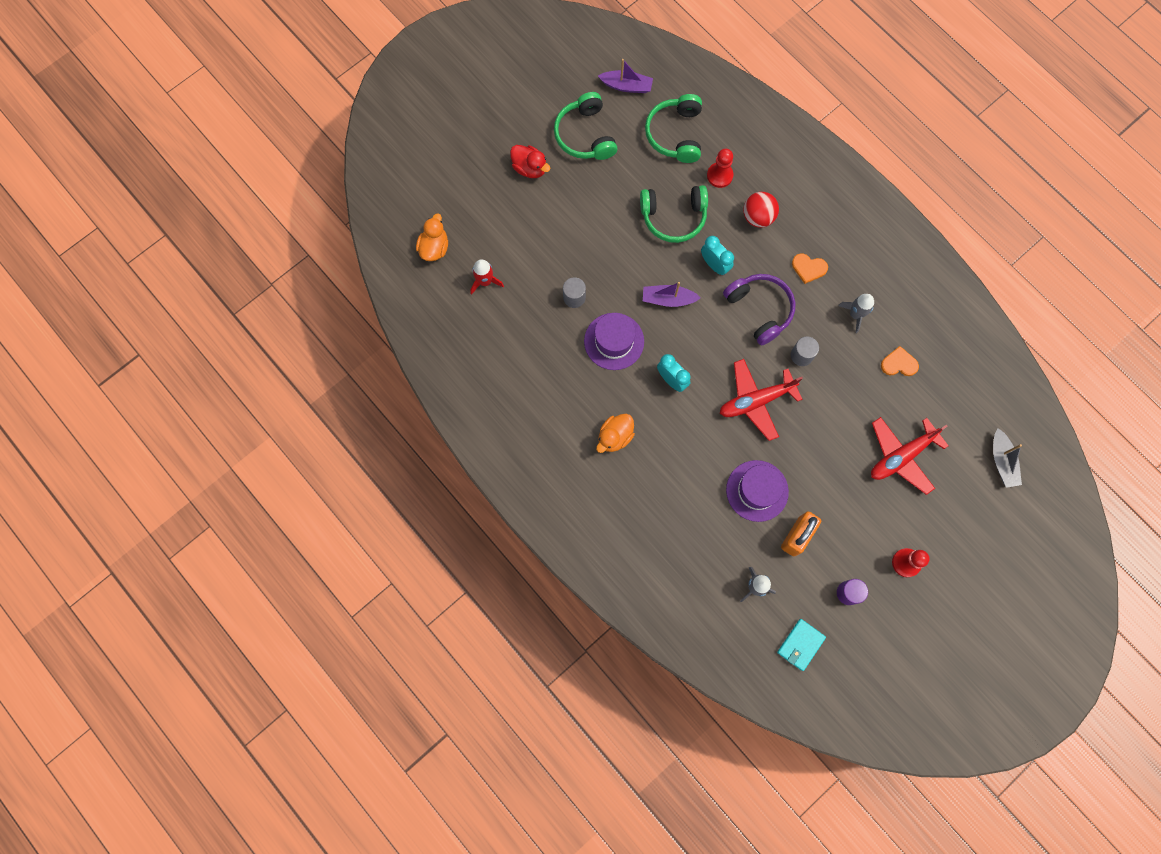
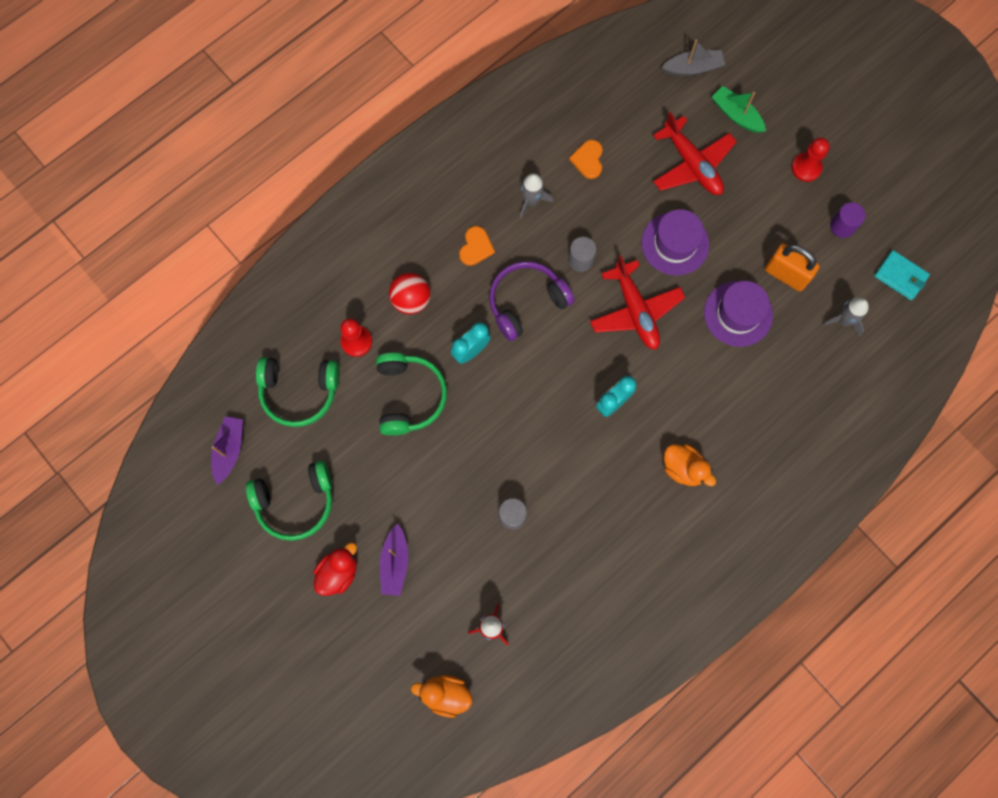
camera: 90 degrees left, 0 degrees up
purple hat [584,313,644,370] -> purple hat moved to [641,209,709,276]
purple boat [643,282,701,307] -> purple boat moved to [380,523,408,596]
none -> green boat [712,86,766,133]

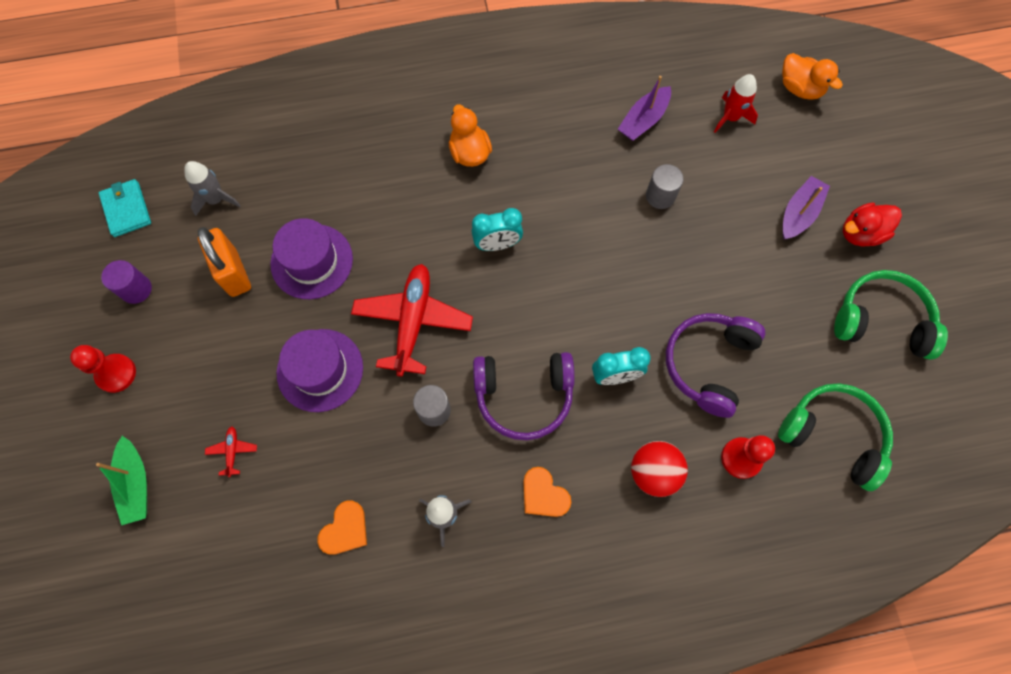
camera: 150 degrees left, 5 degrees down
purple boat [211,416,243,485] -> purple boat moved to [618,76,671,141]
green headphones [376,353,447,436] -> purple headphones [666,313,765,418]
orange heart [459,226,495,266] -> orange heart turned 90 degrees counterclockwise [523,467,571,517]
red plane [653,112,737,195] -> red plane [205,427,257,477], size x0.40
grey boat [662,40,725,76] -> none

